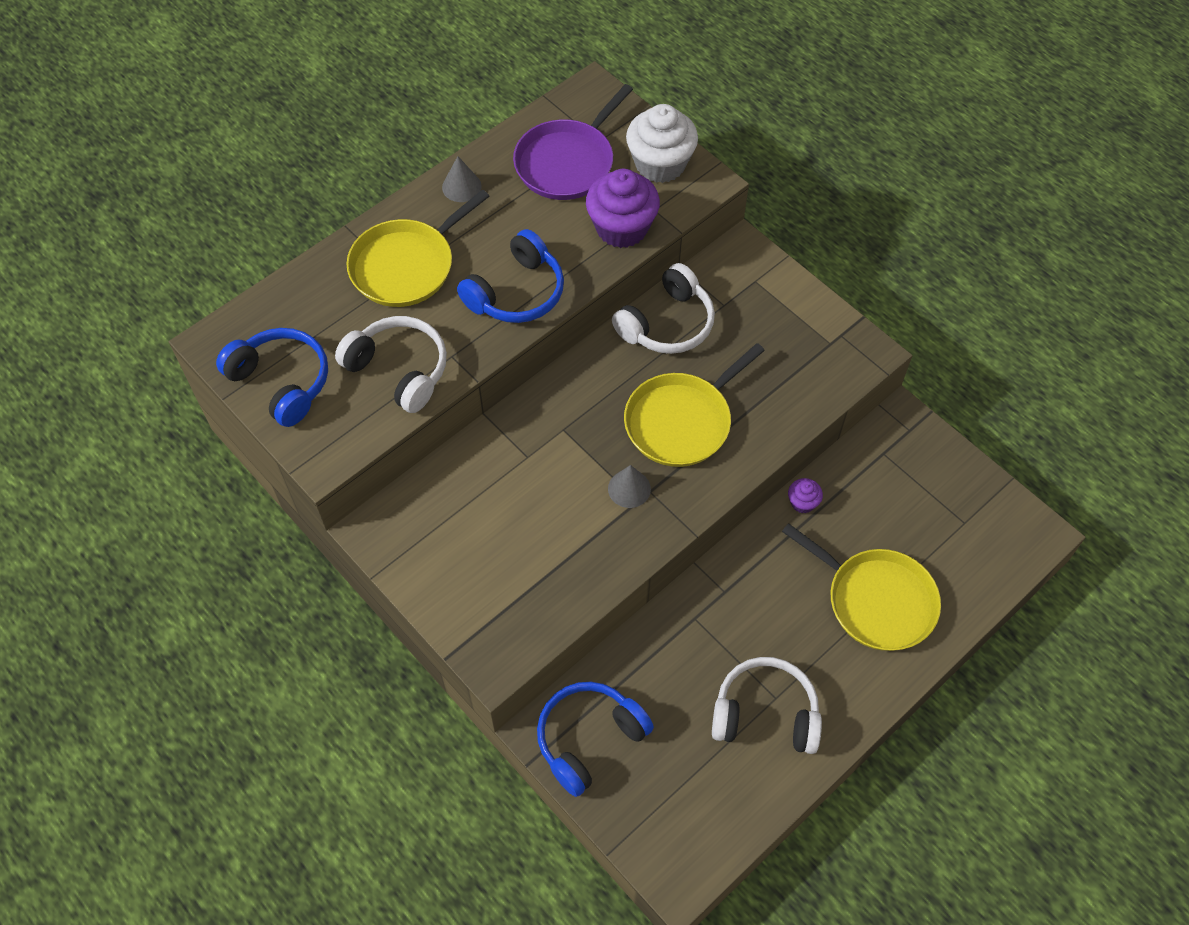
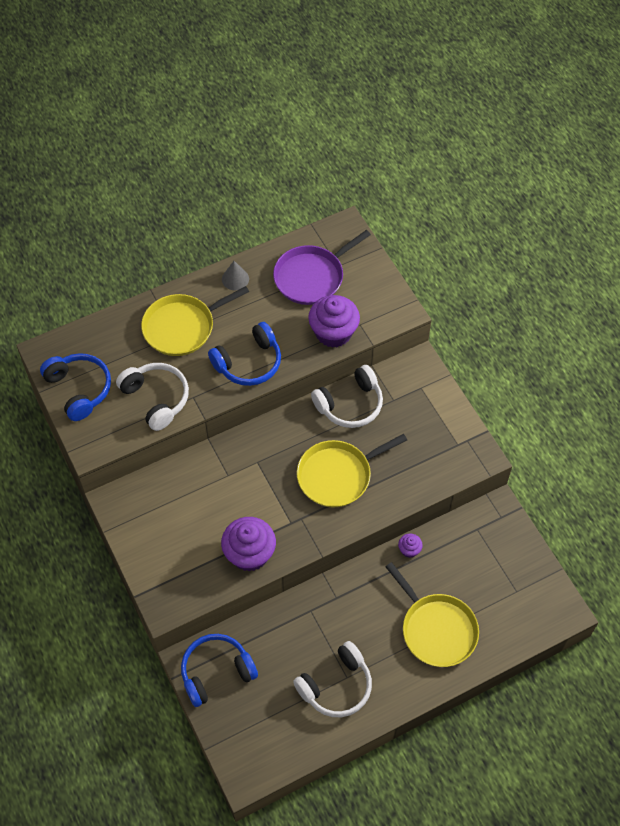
camera: 15 degrees right, 0 degrees up
grey cone [608,465,651,508] -> none
white cupcake [626,104,698,183] -> none
white headphones [712,657,822,754] -> white headphones turned 120 degrees clockwise [293,641,372,717]
none -> purple cupcake [221,517,276,571]

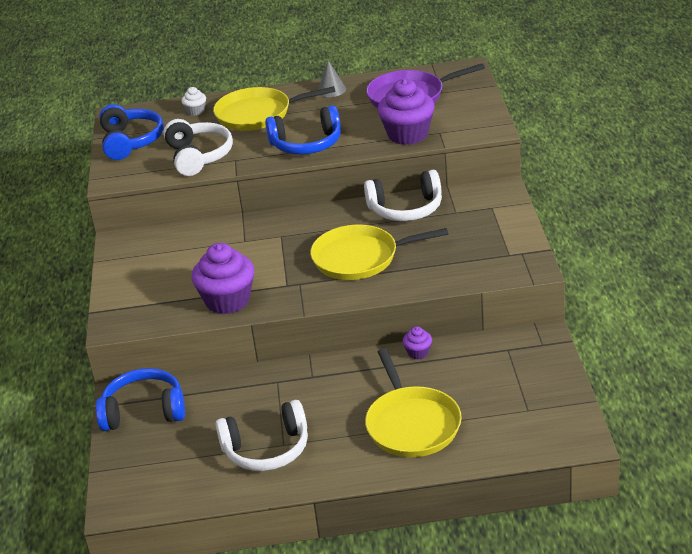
camera: 25 degrees right, 25 degrees down
none -> white cupcake [182,87,206,116]

